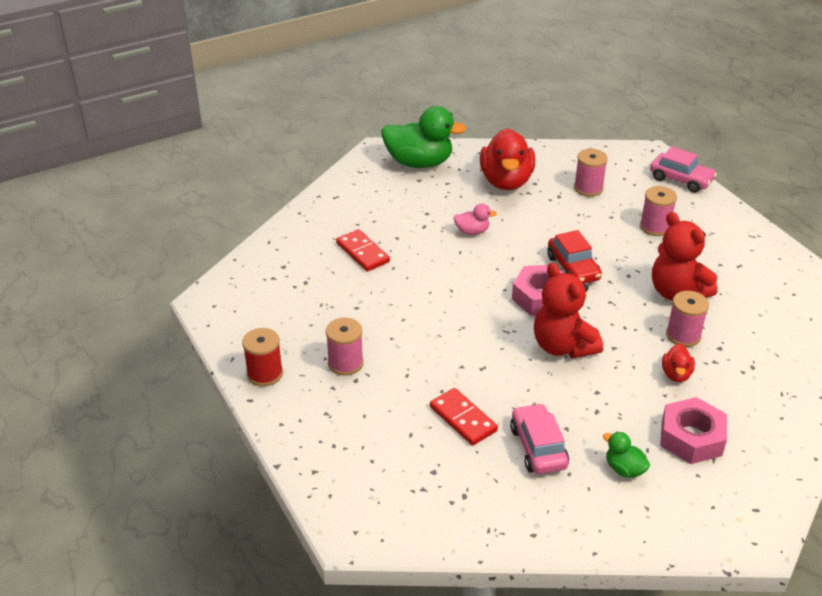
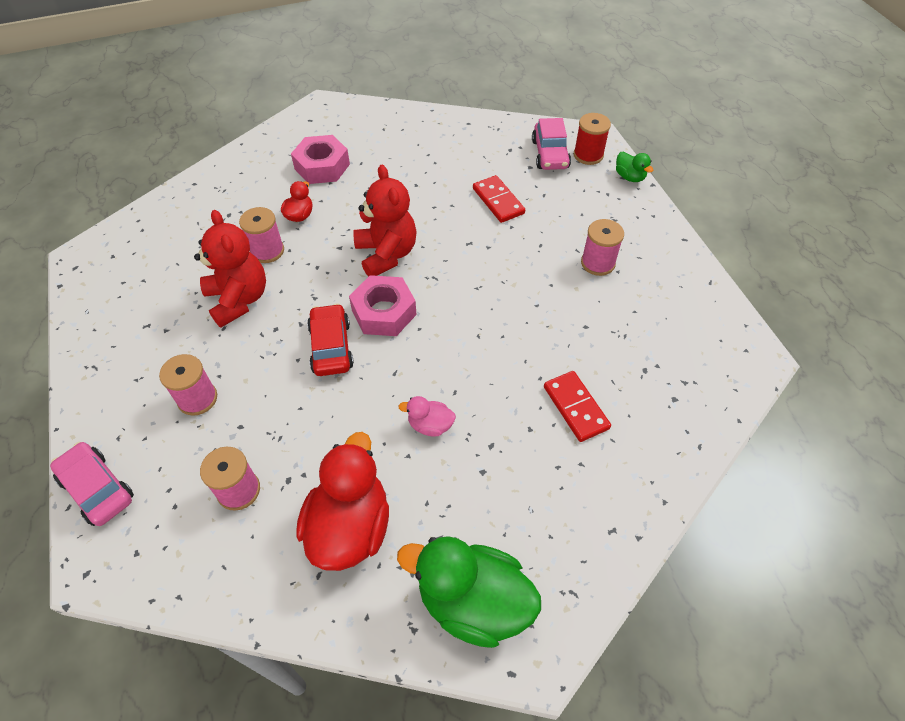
camera: 170 degrees left, 15 degrees up
red spool [242,328,283,386] -> red spool moved to [574,113,611,165]
pink car [510,403,569,474] -> pink car moved to [532,118,571,170]
green duck [603,432,650,478] -> green duck moved to [616,152,653,182]

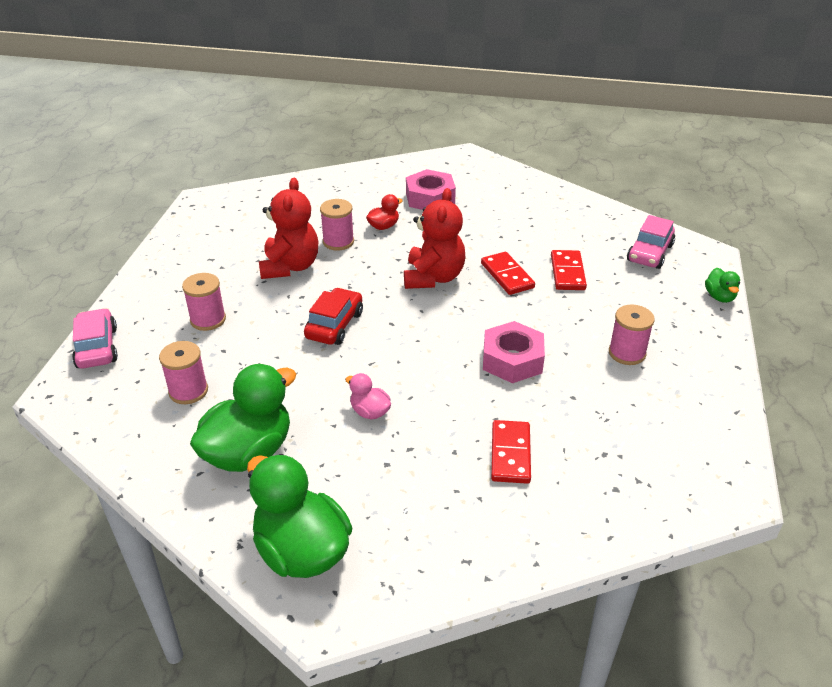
camera: 30 degrees right, 15 degrees down
red duck [296,432,389,571] -> green duck [190,364,296,472]
pink nut [349,275,417,336] -> pink nut moved to [483,321,545,383]
red spool [574,113,611,165] -> none
none -> red domino [481,252,535,295]

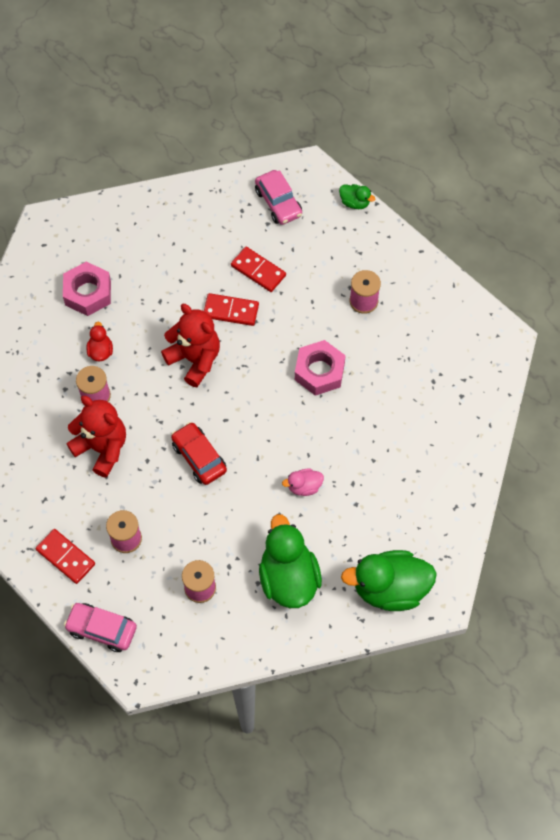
camera: 55 degrees left, 25 degrees up
red domino [491,420,531,484] -> red domino moved to [36,529,95,584]

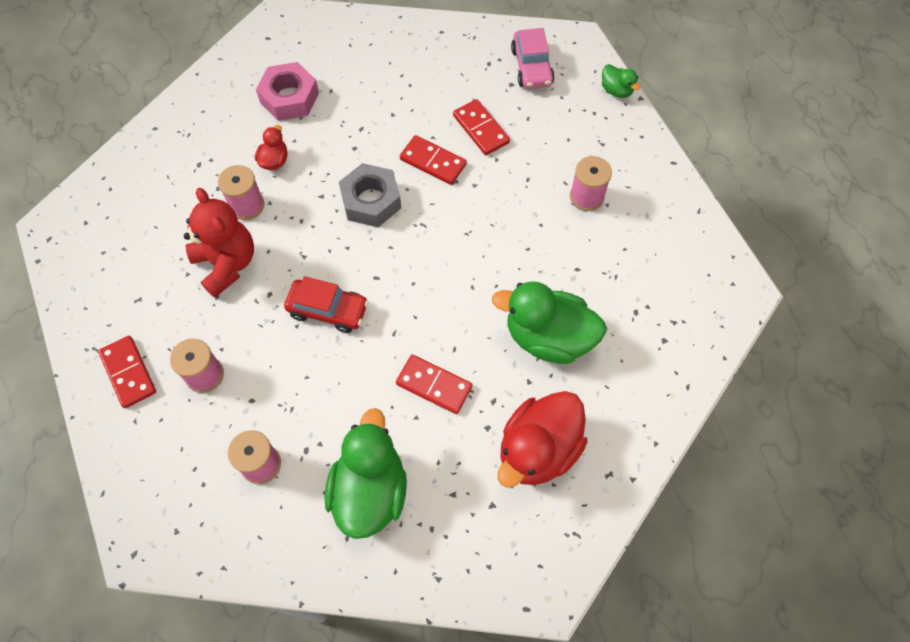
camera: 20 degrees right, 0 degrees up
pink car [64,603,137,652] -> none
red teddy bear [161,304,220,387] -> grey nut [339,163,401,227]
red car [171,422,227,485] -> red car turned 120 degrees clockwise [284,276,369,333]
pink duck [282,468,324,496] -> red domino [396,355,472,414]
pink nut [295,340,346,396] -> none
green duck [341,550,437,611] -> green duck moved to [492,281,606,364]
none -> red duck [498,391,588,488]

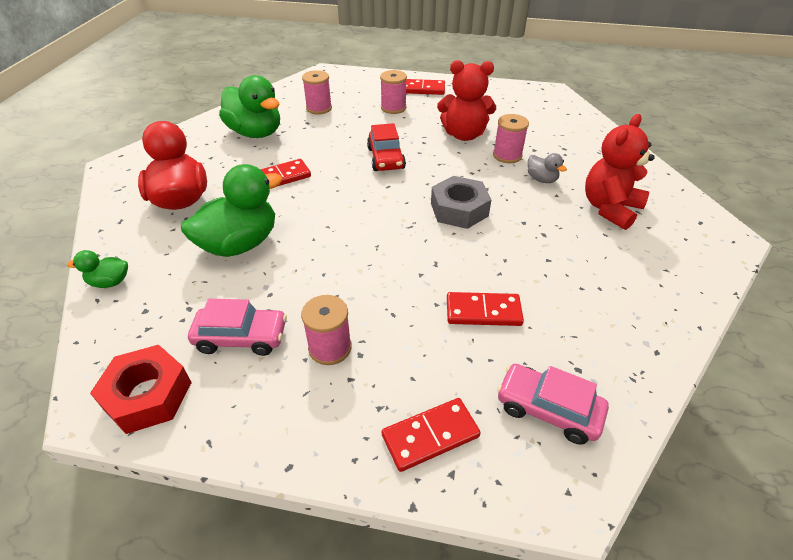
camera: 125 degrees right, 20 degrees down
red duck [255,125,287,170] -> grey duck [527,153,567,183]
pink nut [256,62,319,121] -> red teddy bear [585,114,655,230]
red car [284,276,369,333] -> red car turned 60 degrees counterclockwise [367,123,406,171]
red domino [400,135,467,185] -> red domino moved to [382,398,481,472]
green duck [602,64,641,98] -> green duck moved to [67,250,128,288]
none -> red nut [90,345,192,434]
none -> pink car [188,299,287,356]

